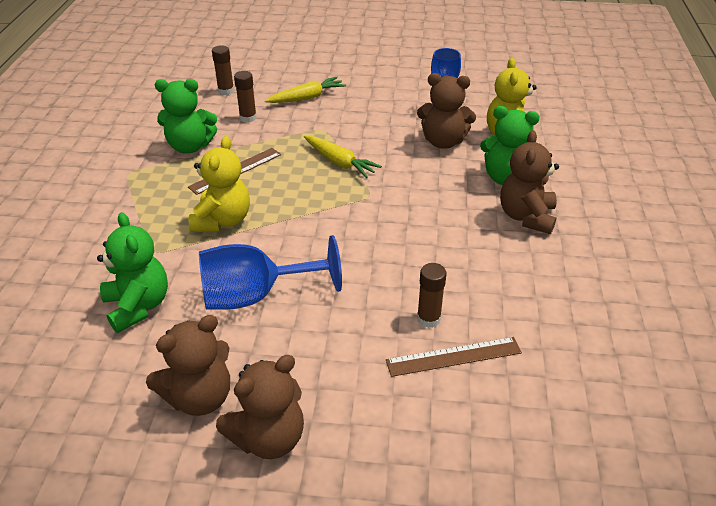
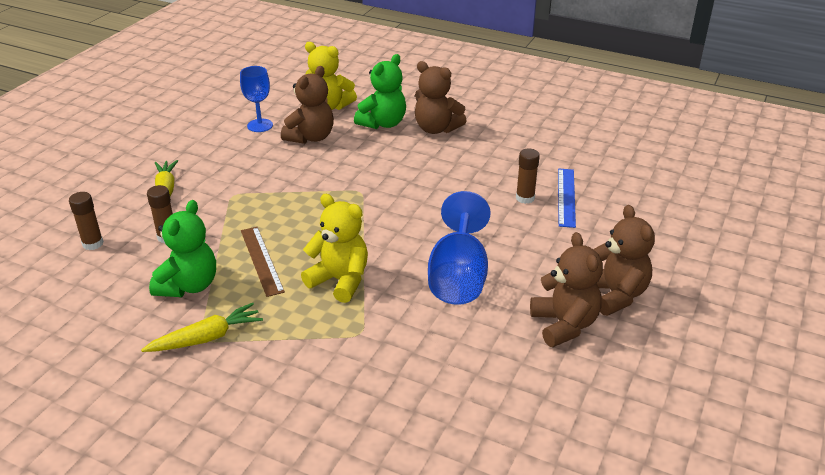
camera: 70 degrees left, 5 degrees down
green teddy bear [97,212,168,333] -> none
yellow carrot [304,135,382,178] -> yellow carrot moved to [141,303,263,352]
brown ruler [386,337,522,377] -> blue ruler [558,169,576,228]

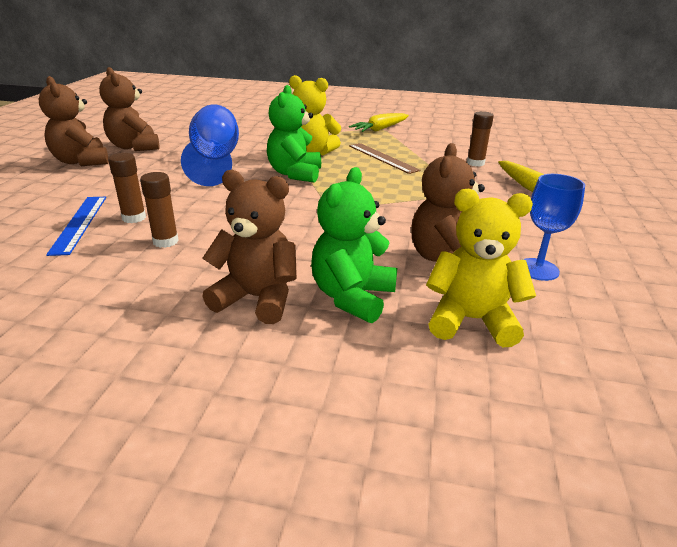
camera: 165 degrees right, 5 degrees down
brown glue stick [69,192,104,250] -> brown glue stick moved to [140,172,179,248]
green teddy bear [149,200,216,297] -> green teddy bear moved to [267,85,321,183]

